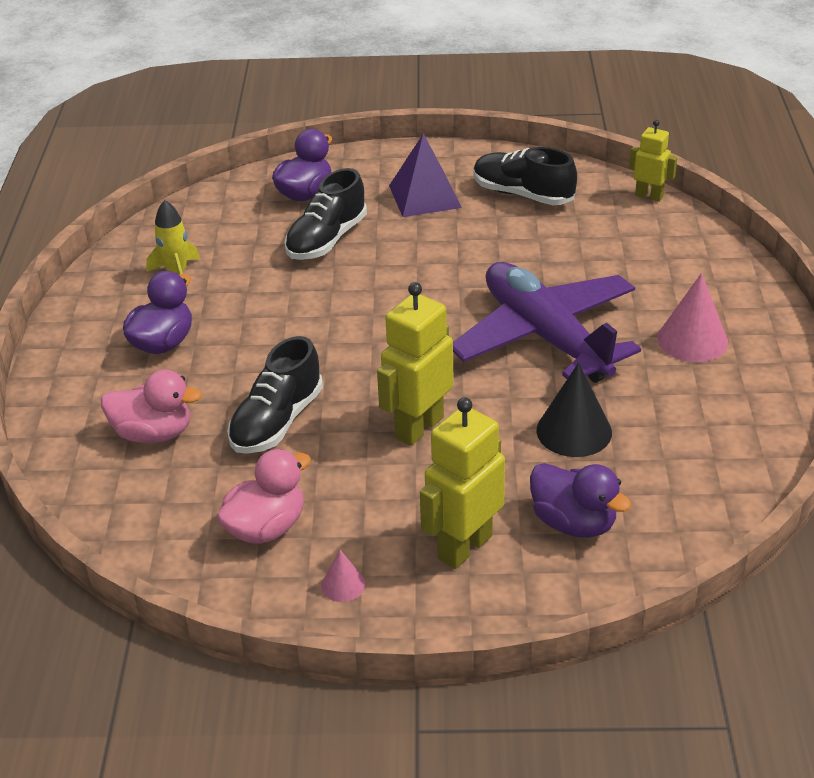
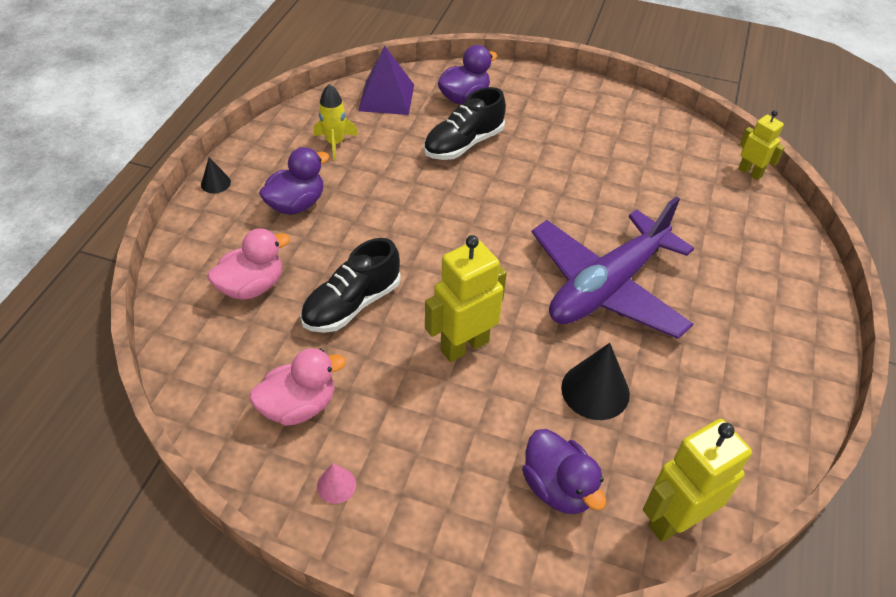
camera: 15 degrees right, 10 degrees up
pink duck [101,370,202,443] -> pink duck turned 60 degrees counterclockwise [208,228,290,300]
purple pyramid [389,133,462,217] -> purple pyramid moved to [358,46,414,115]
yellow robot [420,397,505,569] -> yellow robot moved to [643,419,752,542]
purple plane [453,262,641,383] -> purple plane turned 120 degrees counterclockwise [532,196,694,339]
black shoe [474,147,577,205] -> none
pink cone [657,273,728,362] -> none
none -> black cone [201,157,231,194]

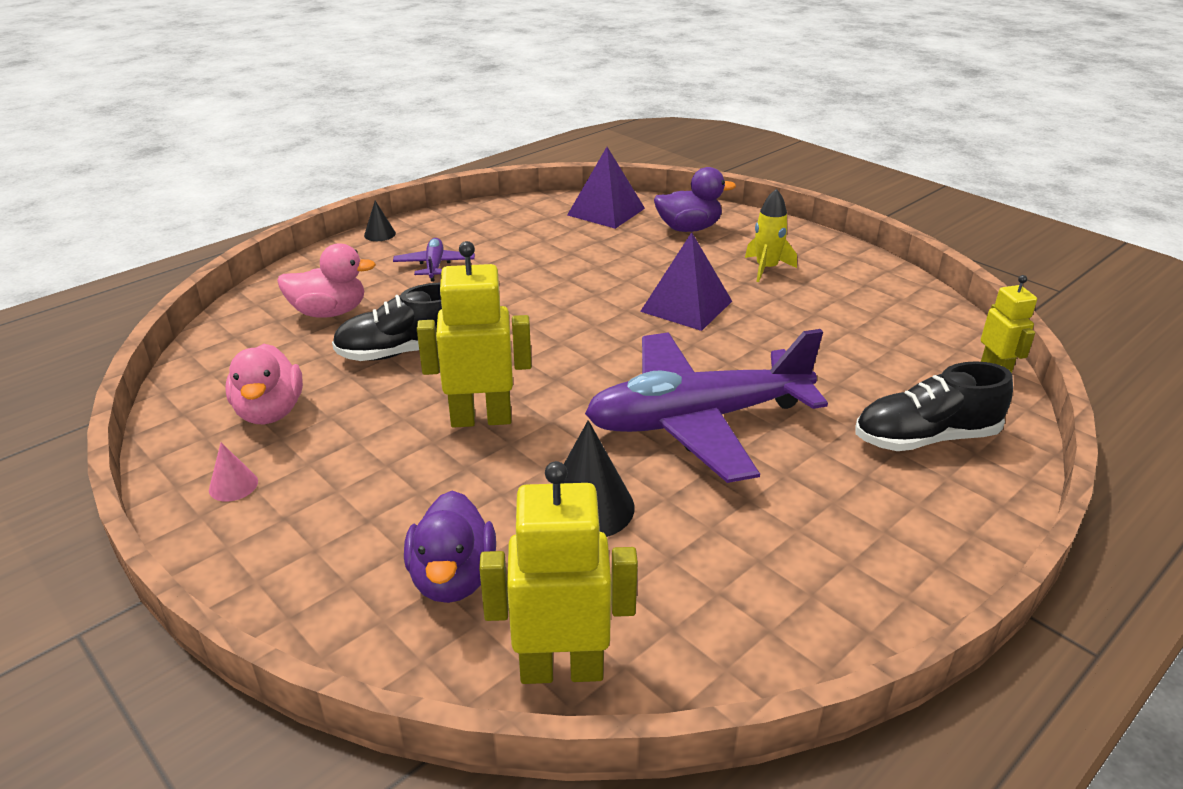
camera: 30 degrees right, 15 degrees down
pink duck [249,348,346,426] -> pink duck turned 75 degrees clockwise [225,344,303,424]
purple duck [259,147,329,215] -> purple plane [393,238,475,282]
yellow rocket [313,84,358,160] -> yellow rocket moved to [745,188,797,282]
black shoe [424,87,506,160] -> black shoe moved to [855,361,1013,451]
none -> purple pyramid [640,232,732,331]

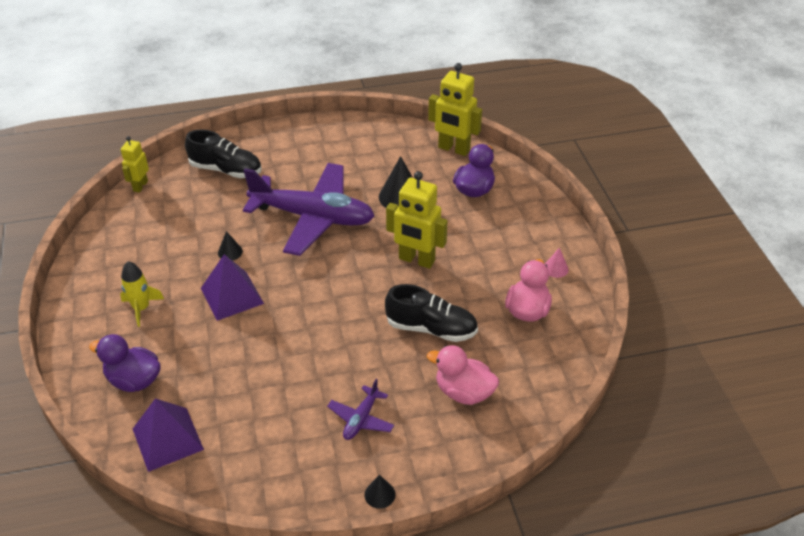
camera: 150 degrees left, 10 degrees up
none -> black cone [218,231,243,261]

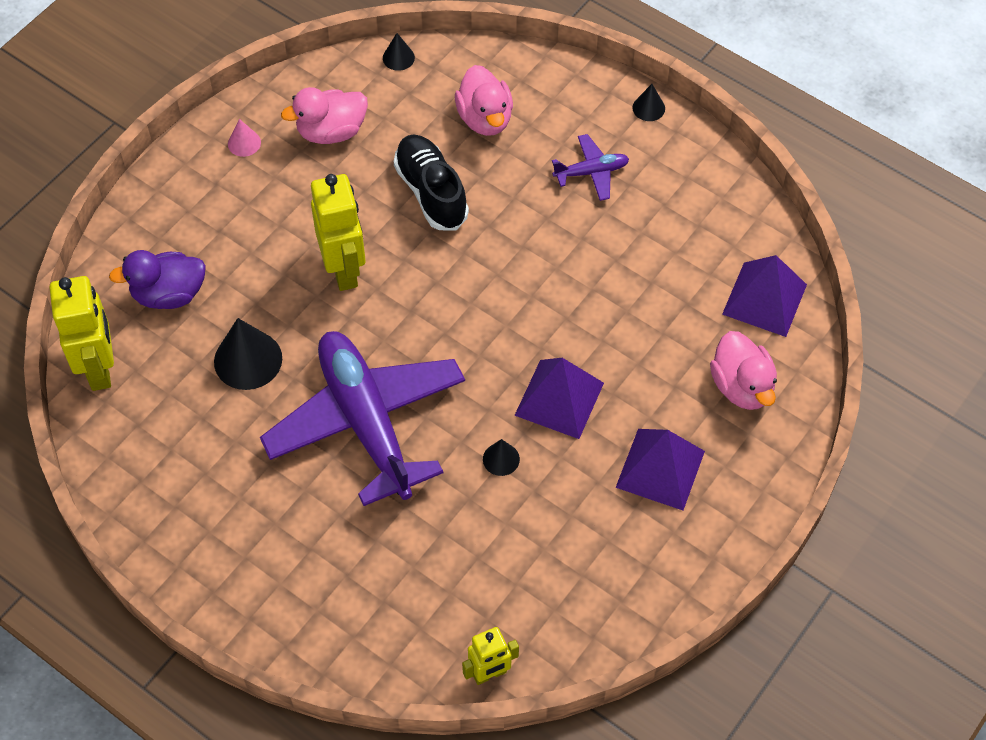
camera: 130 degrees left, 15 degrees up
purple duck [89,334,161,392] -> pink duck [710,331,777,410]
yellow rocket [120,261,164,327] -> purple pyramid [615,429,705,511]
black shoe [185,130,262,178] -> none
none -> black cone [383,33,415,71]

